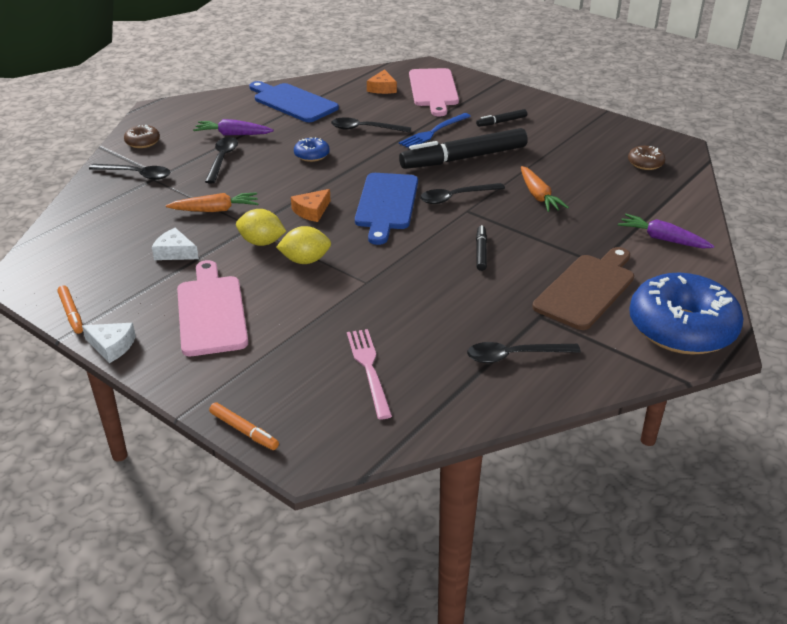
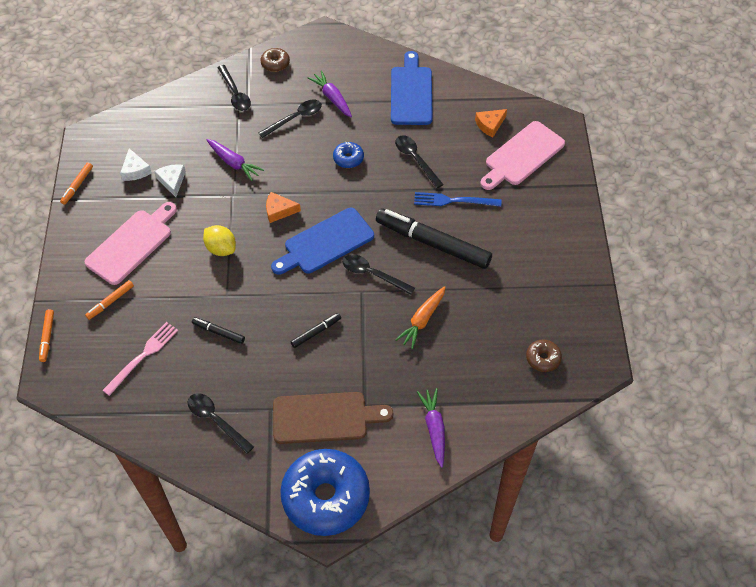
camera: 50 degrees right, 20 degrees up
white cheese [82,323,136,363] -> white cheese moved to [120,148,152,181]
orange carrot [166,192,258,212] -> purple carrot [207,139,264,181]
yellow lemon [236,209,286,246] -> none
black marker [476,109,527,127] -> black marker moved to [192,317,245,344]
none -> orange marker [85,280,134,320]

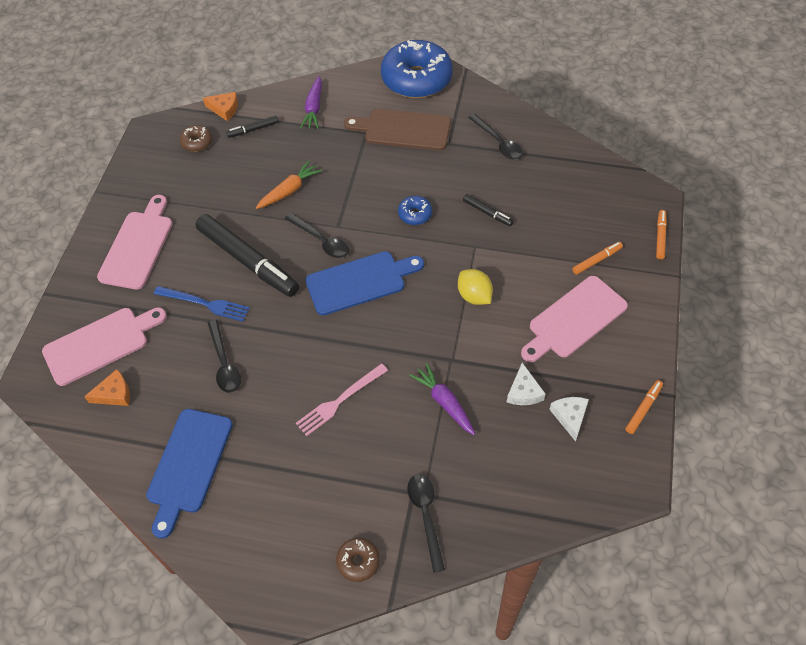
camera: 165 degrees left, 0 degrees up
pink fork [102,322,178,396] -> pink fork moved to [296,363,388,436]
black spoon [259,100,322,138] -> none
orange cheese [266,192,301,223] -> orange cheese moved to [203,92,238,121]
black marker [291,313,341,348] -> black marker moved to [227,115,279,138]
purple carrot [308,71,352,117] -> none
blue donut [333,142,364,168] -> blue donut moved to [398,196,432,225]
none -> pink cutting board [97,195,173,289]

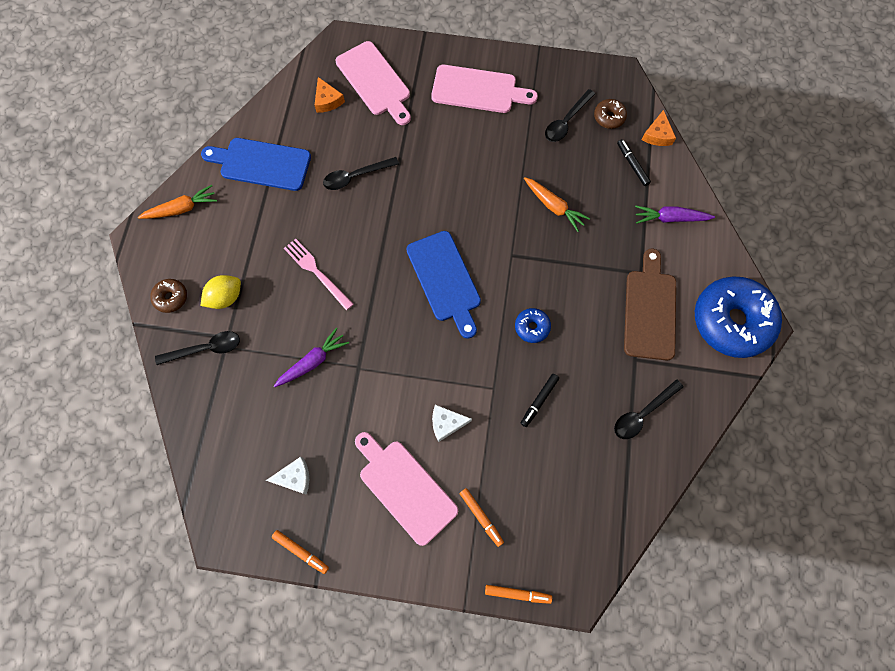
camera: 85 degrees right, 15 degrees up
blue fork [154,286,250,322] -> none
black marker [195,214,299,297] -> none
black spoon [285,213,349,258] -> black spoon moved to [545,89,595,142]
yellow lemon [458,269,493,305] -> yellow lemon moved to [201,275,241,309]
white cheese [507,363,545,405] -> white cheese moved to [432,405,472,442]
none -> orange carrot [138,185,217,219]

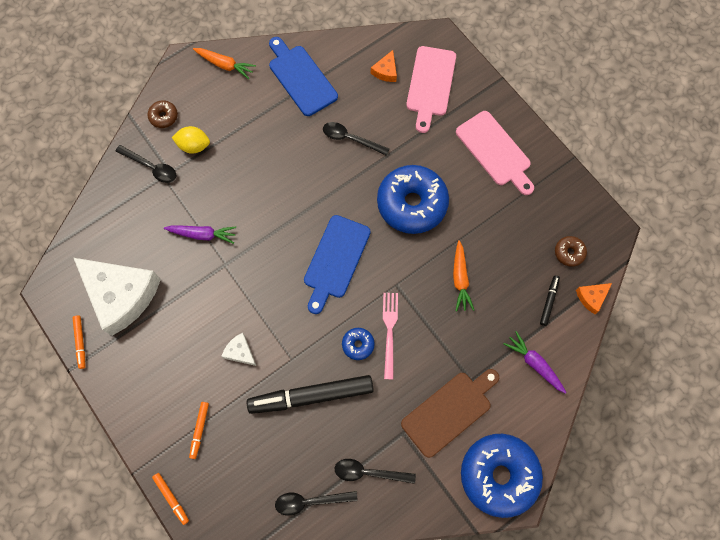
camera: 45 degrees right, 0 degrees up
white cheese [266,457,309,495] -> white cheese [74,258,161,336], size x2.40
pink fork [284,239,354,310] -> pink fork moved to [383,293,398,379]
pink cutting board [355,432,458,546] -> none
black marker [521,374,559,427] -> black marker [247,375,374,414], size x2.27
black spoon [545,89,595,142] -> black spoon moved to [275,491,358,516]
none -> blue donut [377,165,449,234]

